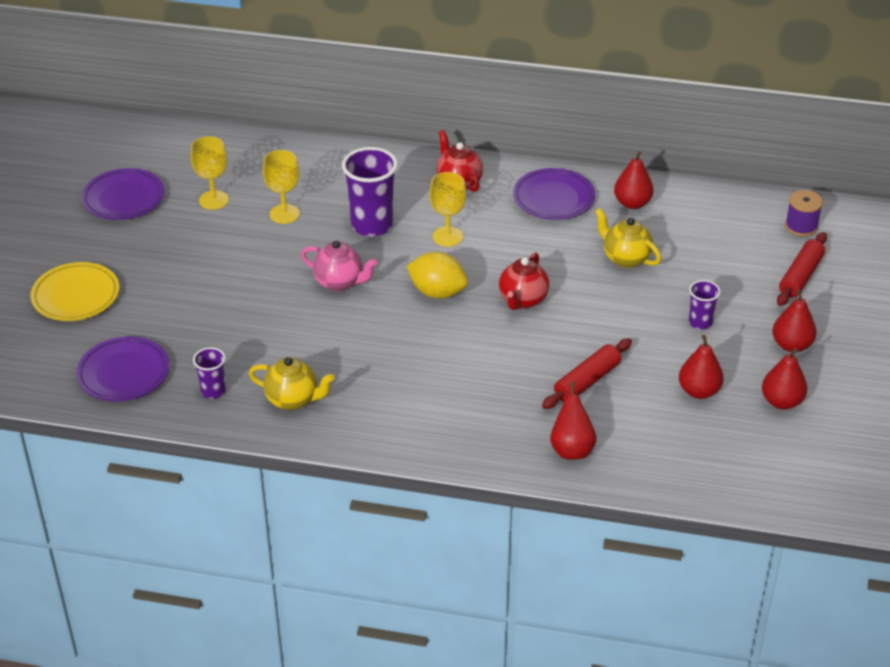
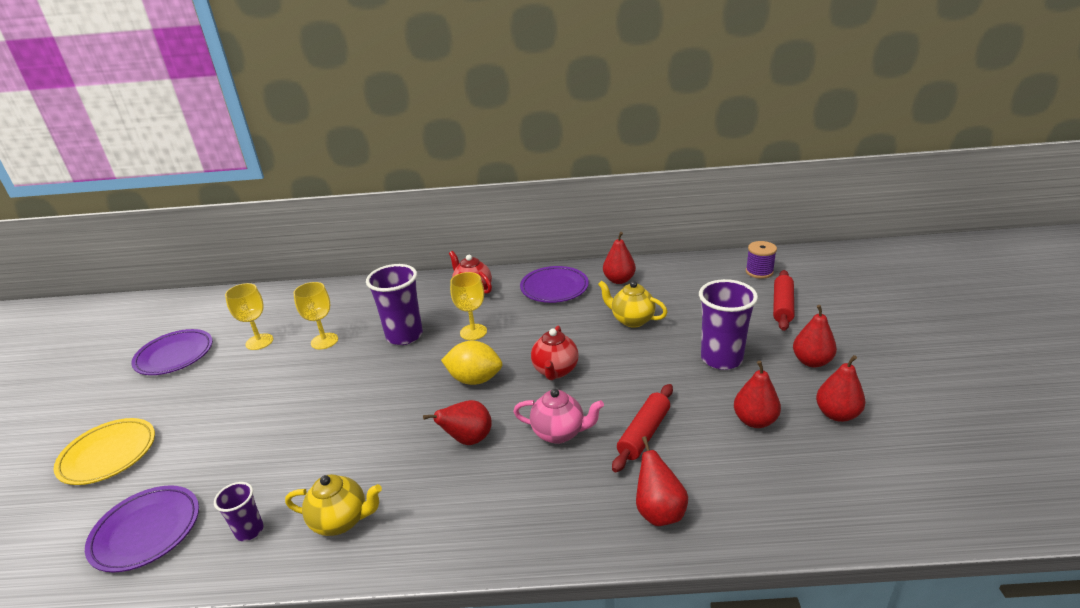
camera: 10 degrees left, 10 degrees down
pink teapot [301,240,377,291] -> pink teapot moved to [513,389,604,444]
purple cup [689,280,721,330] -> purple cup [699,279,758,370], size x1.89
none -> red pear [423,400,492,445]

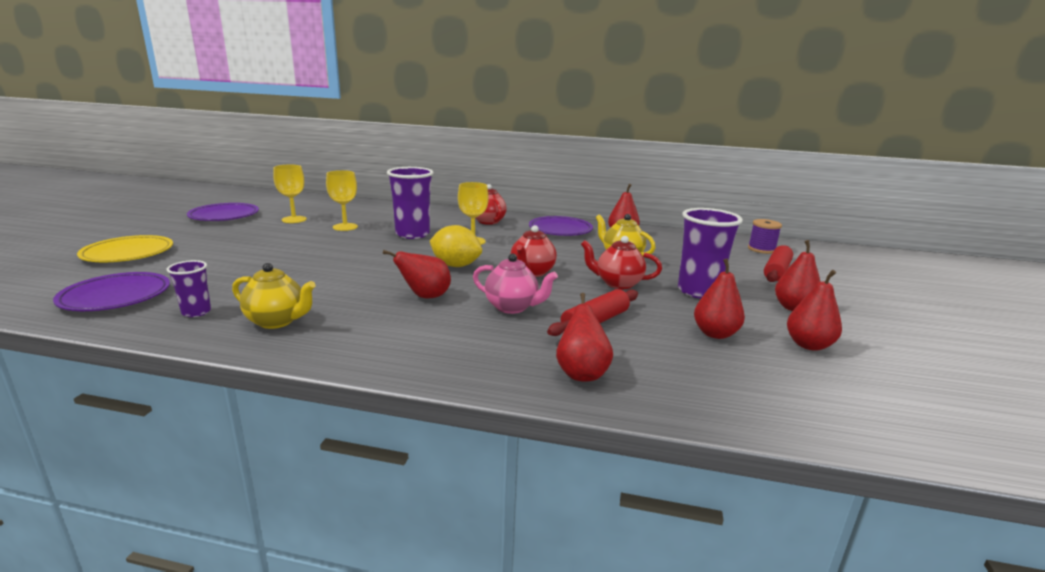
camera: 10 degrees right, 10 degrees down
none -> red teapot [581,236,662,289]

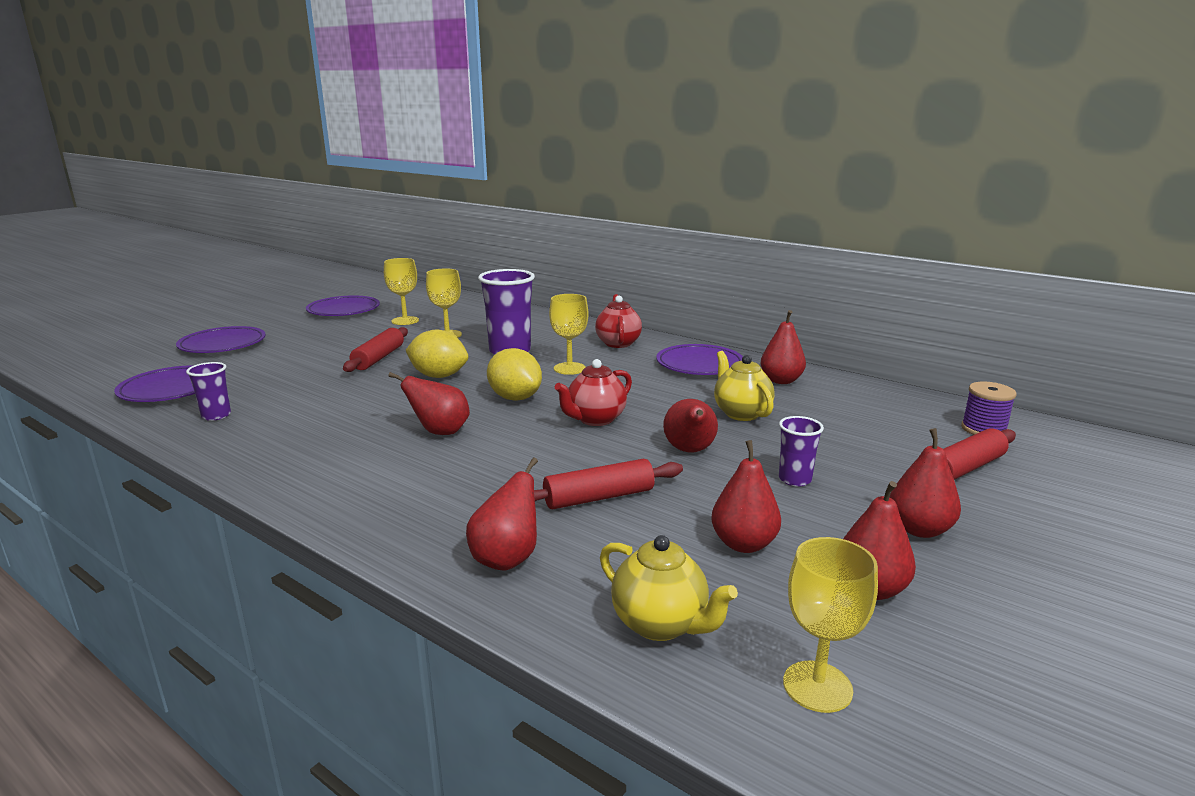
camera: 25 degrees right, 0 degrees up
yellow plate [77,235,173,262] -> purple plate [176,326,266,353]
yellow teapot [232,263,316,329] -> yellow teapot moved to [600,535,738,641]
pink teapot [473,253,558,314] -> none
red teapot [581,236,662,289] -> red pear [663,399,718,452]
purple cup [678,208,743,299] -> purple cup [779,416,824,487], size x0.53
none -> red rolling pin [343,327,408,372]
none -> yellow lemon [406,330,468,378]
none -> yellow goblet [783,537,878,713]

